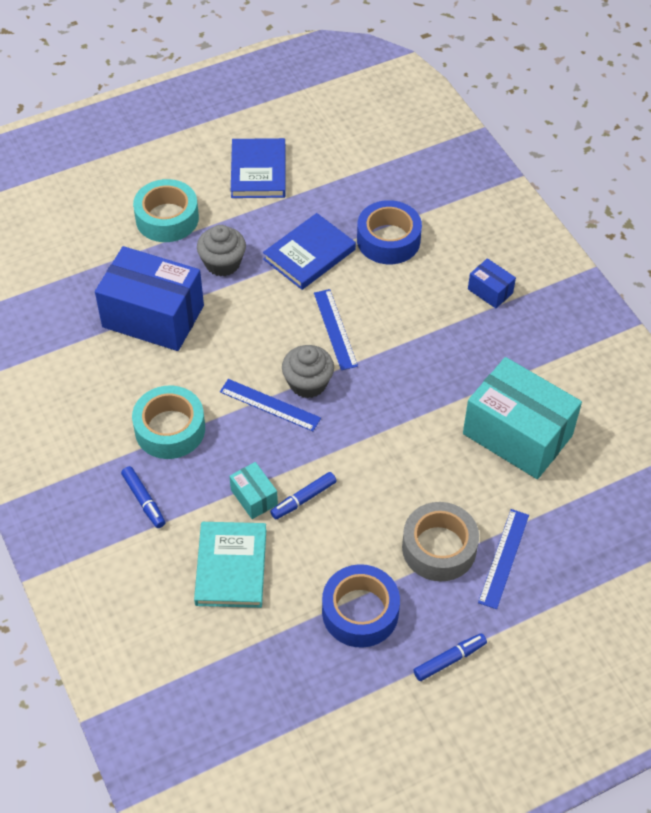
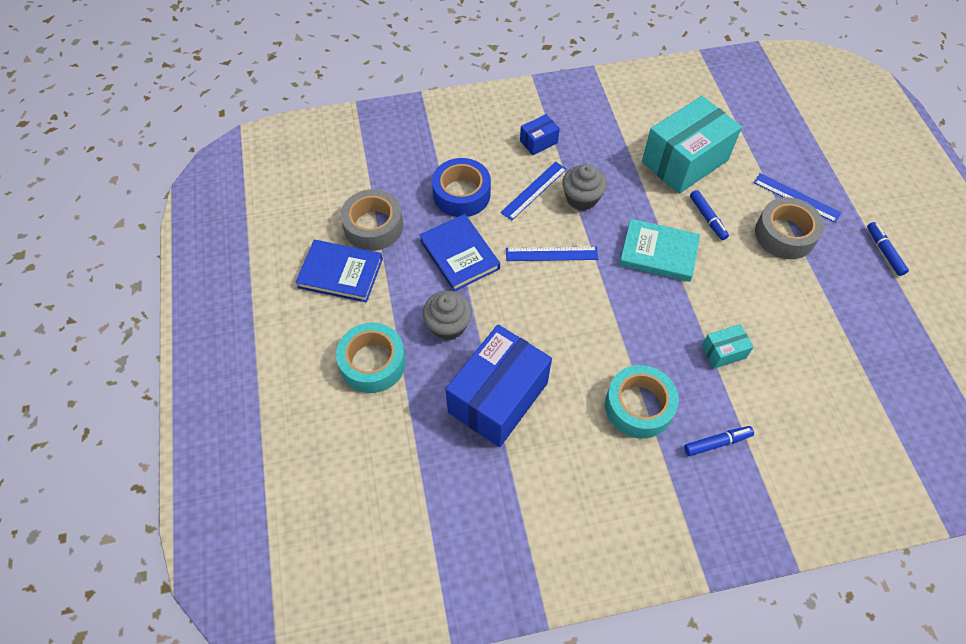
camera: 75 degrees left, 5 degrees up
turquoise book [194,522,266,608] -> turquoise book moved to [619,219,700,282]
blue ruler [220,379,321,431] -> blue ruler moved to [500,162,567,220]
blue marker [270,472,336,520] -> blue marker moved to [690,190,729,240]
grey cupcake [282,345,334,398] -> grey cupcake moved to [562,164,607,211]
blue tape [322,564,400,648] -> none
none -> grey tape [341,189,403,251]

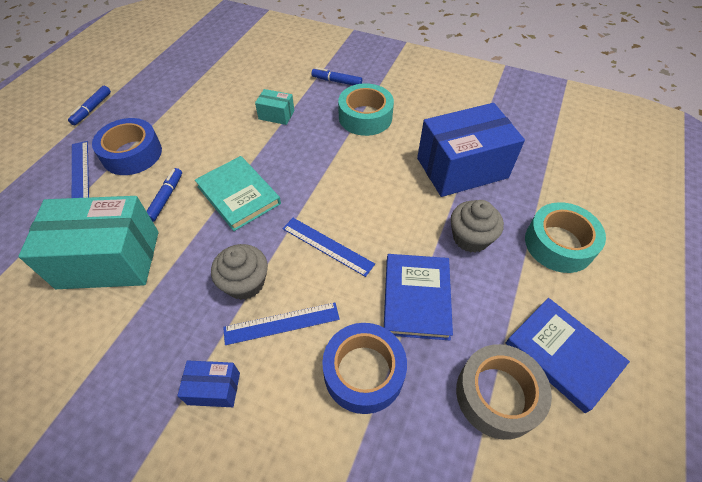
camera: 145 degrees left, 5 degrees down
grey tape [755,197,824,259] -> blue tape [92,118,162,175]

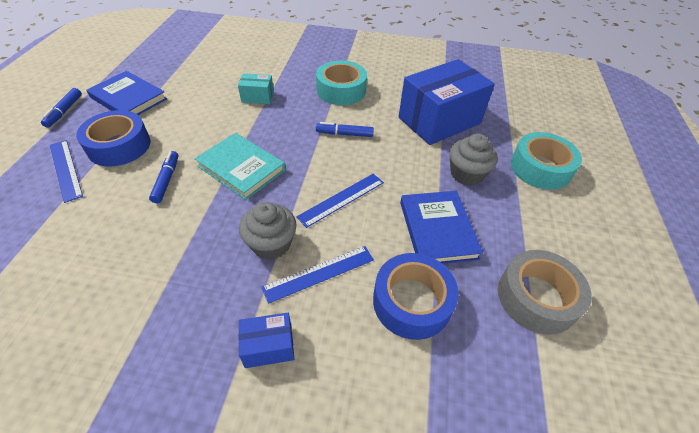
camera: 15 degrees left, 5 degrees down
turquoise box [18,196,159,289] -> none
blue ruler [282,218,375,277] -> blue ruler turned 60 degrees counterclockwise [296,174,384,228]
blue marker [312,67,362,85] -> blue marker moved to [316,122,374,137]
blue book [505,298,630,413] -> blue book moved to [86,71,167,115]

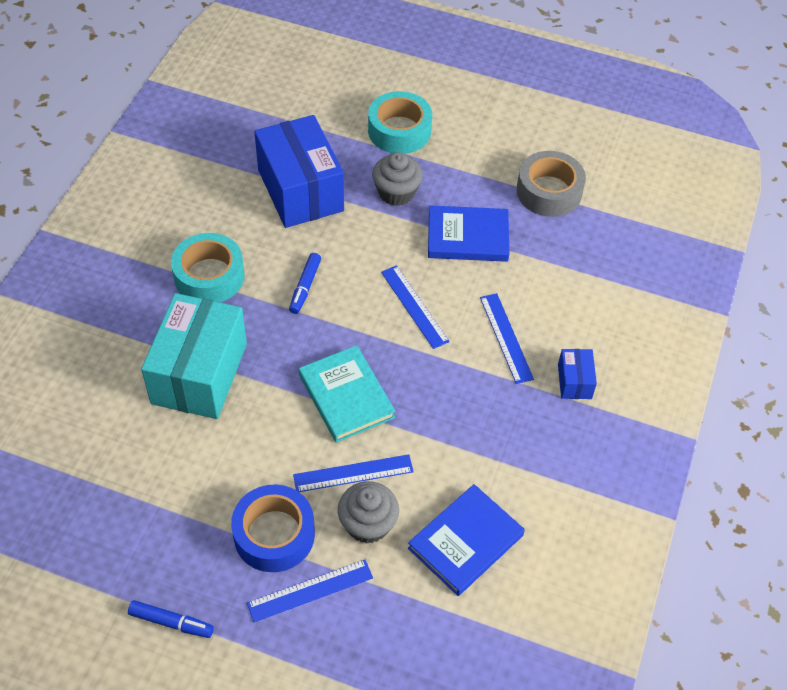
camera: 80 degrees left, 5 degrees up
blue book [86,71,167,115] -> blue book moved to [408,484,525,596]
blue marker [149,151,178,203] -> blue ruler [293,454,414,492]
turquoise book [194,133,285,200] -> turquoise book turned 75 degrees counterclockwise [299,345,396,443]
turquoise box [238,73,274,104] -> turquoise box [141,293,247,419], size x2.25
grey cupcake [239,202,296,260] -> grey cupcake moved to [338,481,399,544]
blue tape [373,253,459,340] -> none

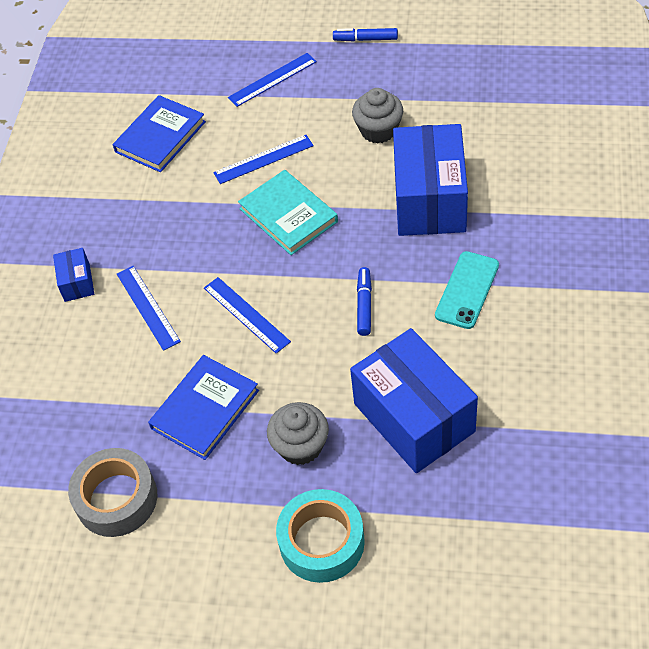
camera: 175 degrees right, 0 degrees up
turquoise box [141,293,247,419] -> blue box [393,124,468,236]
turquoise tape [171,233,244,302] -> turquoise phone [435,251,499,329]
blue tape [231,485,315,572] -> none
grey cupcake [338,481,399,544] -> grey cupcake moved to [352,88,403,143]
blue book [428,205,510,262] -> blue book turned 45 degrees counterclockwise [148,355,259,460]

